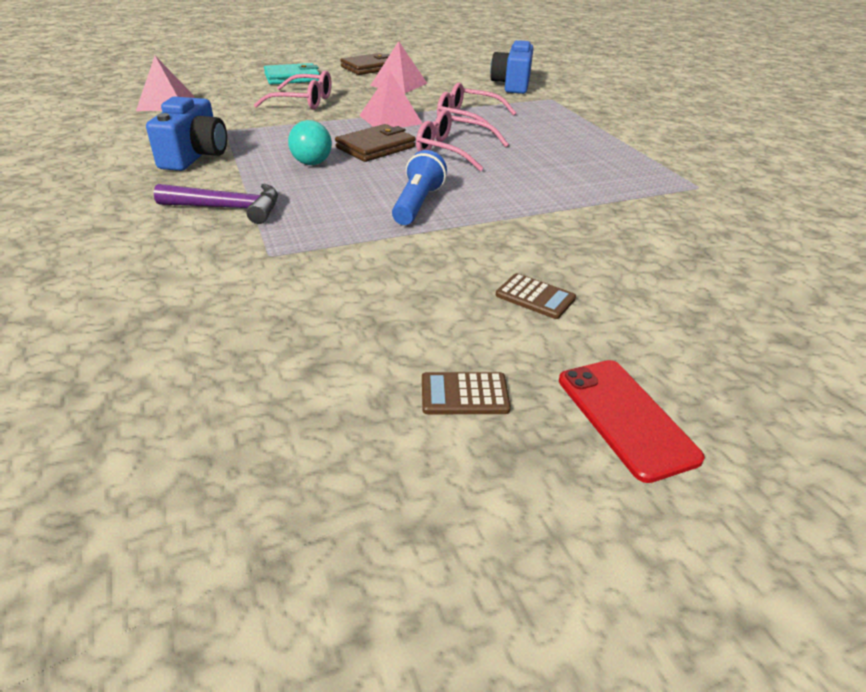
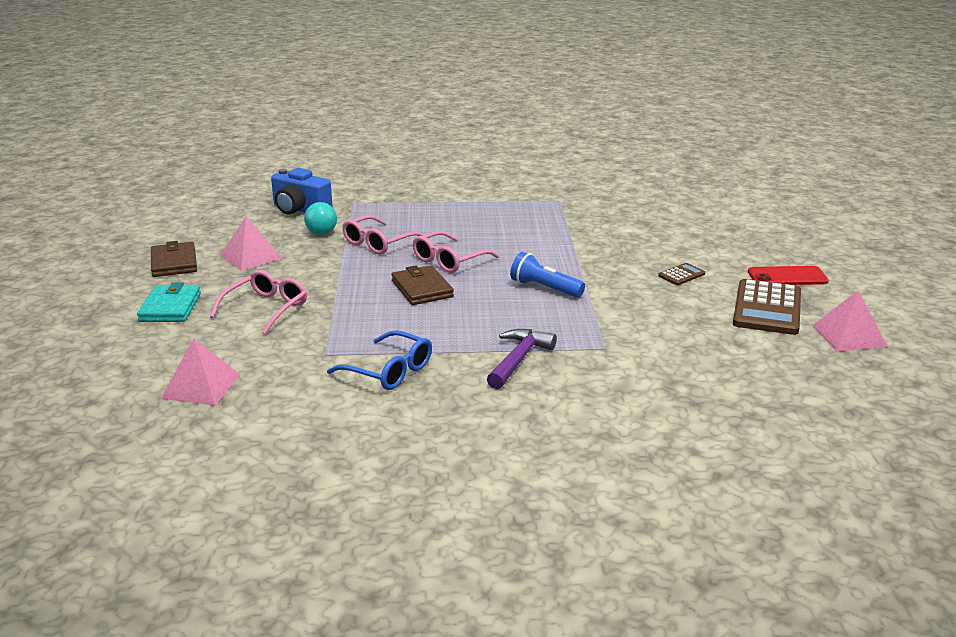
camera: 70 degrees left, 10 degrees down
blue camera [146,97,227,171] -> blue glasses [327,330,432,390]
turquoise ball [288,120,332,165] -> turquoise ball moved to [304,202,337,235]
pink pyramid [359,71,423,127] -> pink pyramid moved to [812,290,887,352]
brown calculator [422,372,511,414] -> brown calculator [733,279,801,335], size x2.14

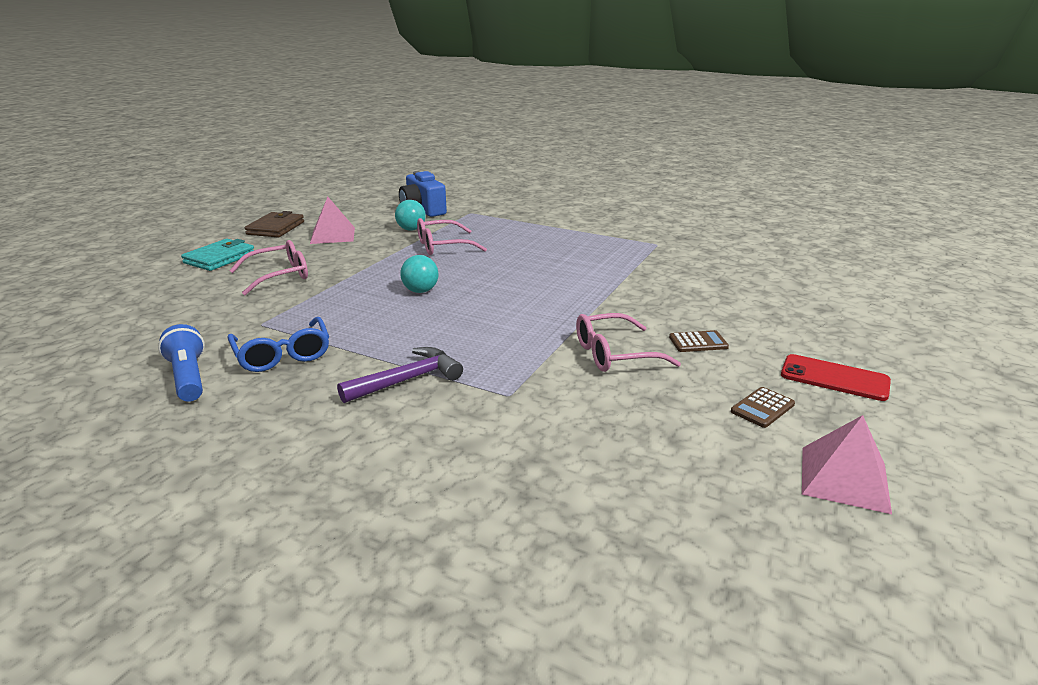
camera: 30 degrees right, 0 degrees up
pink pyramid [161,338,241,406] -> none
brown wallet [391,265,454,305] -> turquoise ball [401,255,438,293]
pink glasses [412,231,499,273] -> pink glasses moved to [576,313,681,372]
blue flashlight [510,252,585,298] -> blue flashlight moved to [158,324,205,402]
brown calculator [733,279,801,335] -> brown calculator [731,387,795,428], size x0.47

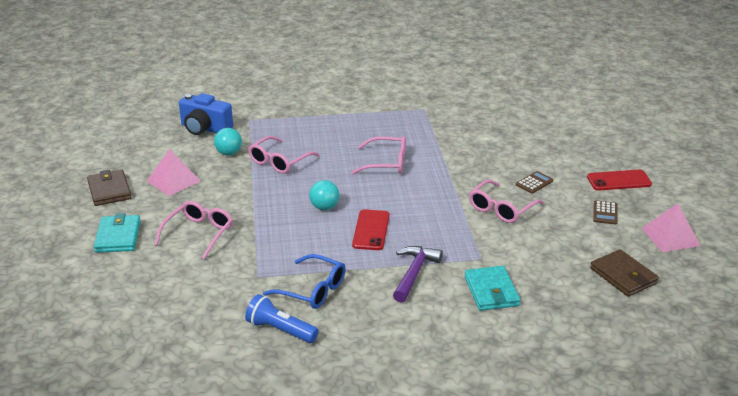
camera: 35 degrees left, 5 degrees up
none -> pink glasses [351,136,406,174]
none -> red phone [352,209,390,250]
none -> turquoise wallet [464,266,521,311]
none -> brown wallet [590,249,659,297]

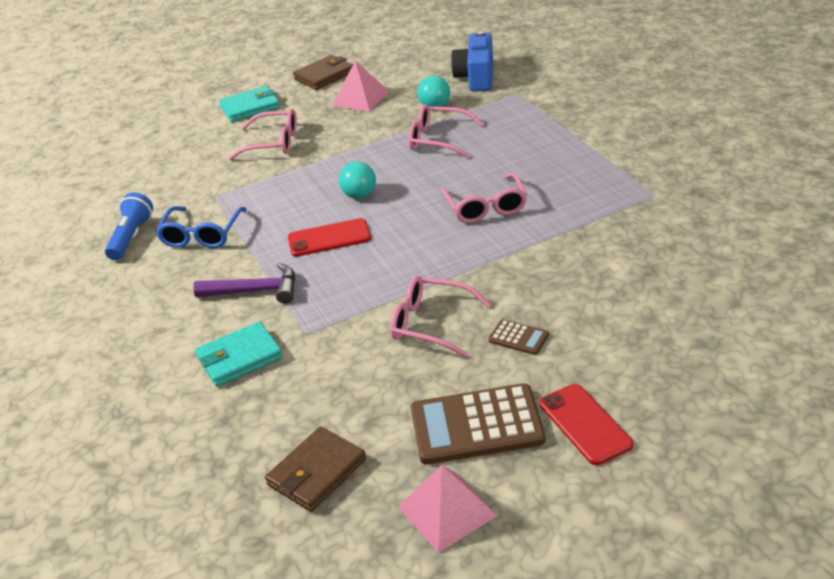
camera: 75 degrees right, 5 degrees up
brown calculator [593,200,618,225] -> brown calculator [411,383,545,465], size x2.14

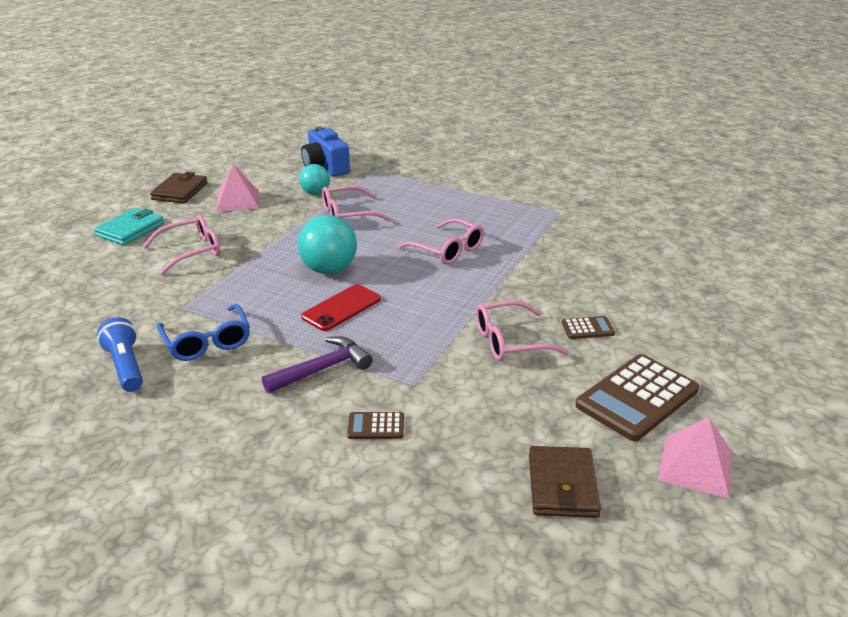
camera: 40 degrees left, 5 degrees down
turquoise wallet [195,321,283,387] -> brown calculator [347,412,404,439]
turquoise ball [339,162,376,199] -> turquoise ball [298,215,357,274], size x1.63
red phone [540,384,633,465] -> none

